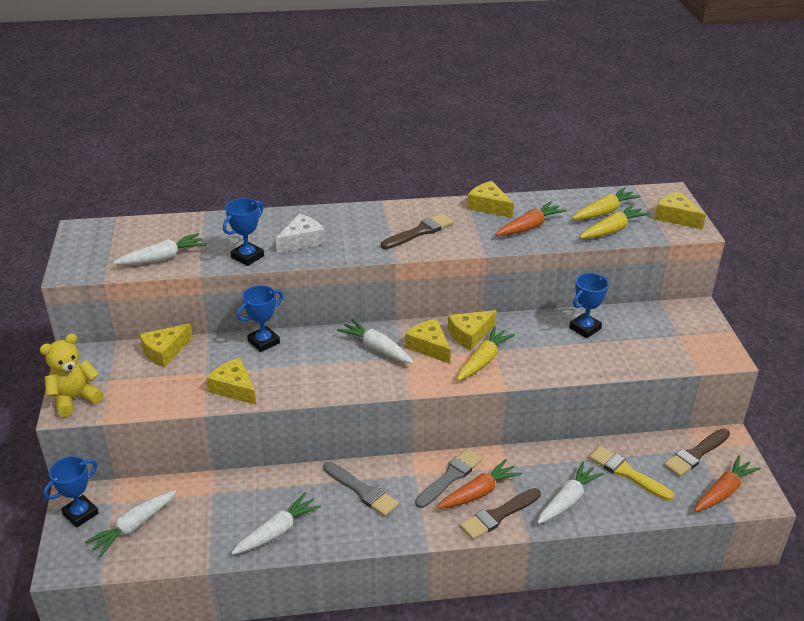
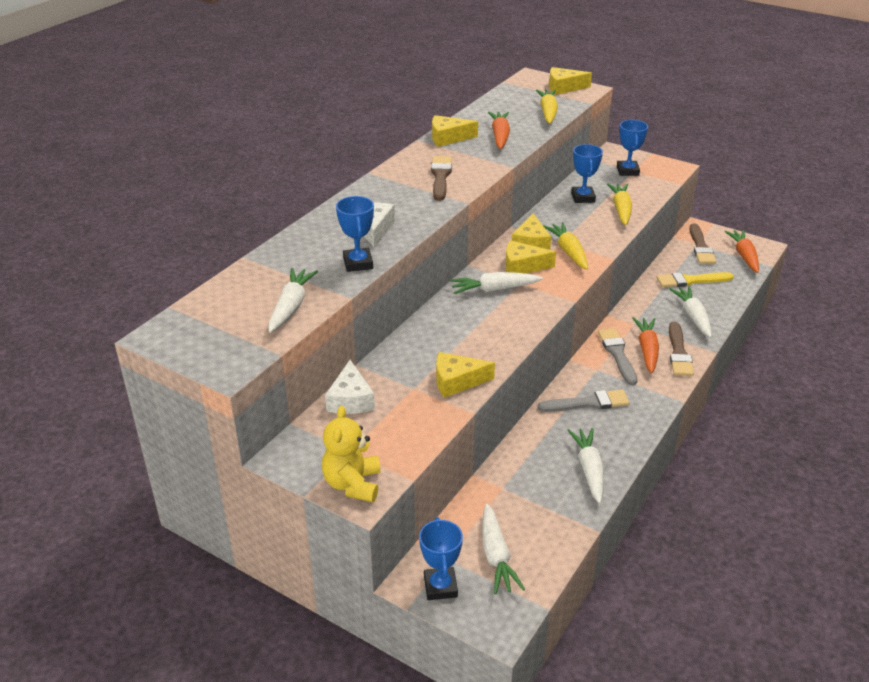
camera: 50 degrees left, 0 degrees up
yellow cheese [140,324,193,367] -> white cheese [325,360,375,414]
blue trophy [237,285,283,352] -> blue trophy moved to [617,120,648,176]
yellow carrot [572,187,641,220] -> yellow carrot moved to [607,183,632,225]

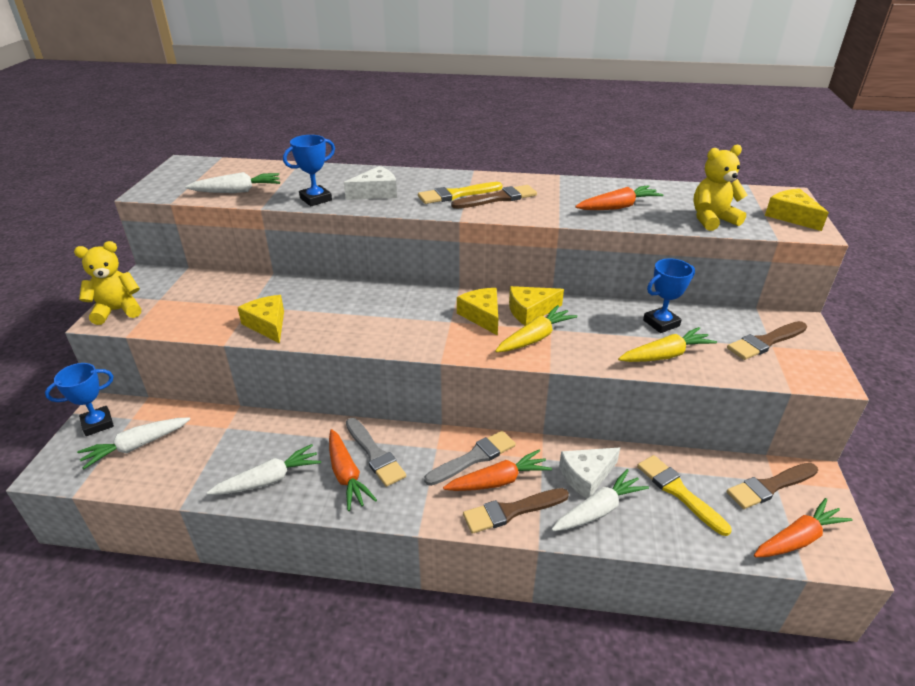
camera: 65 degrees right, 0 degrees up
white cheese [325,360,375,414] -> white cheese moved to [559,447,620,498]
yellow cheese [432,115,478,147] -> none
white carrot [450,272,543,294] -> none
yellow carrot [536,90,558,124] -> yellow teddy bear [693,145,748,231]
blue trophy [617,120,648,176] -> brown brush [727,321,807,360]
none -> orange carrot [329,429,377,511]
none -> yellow brush [418,182,502,204]

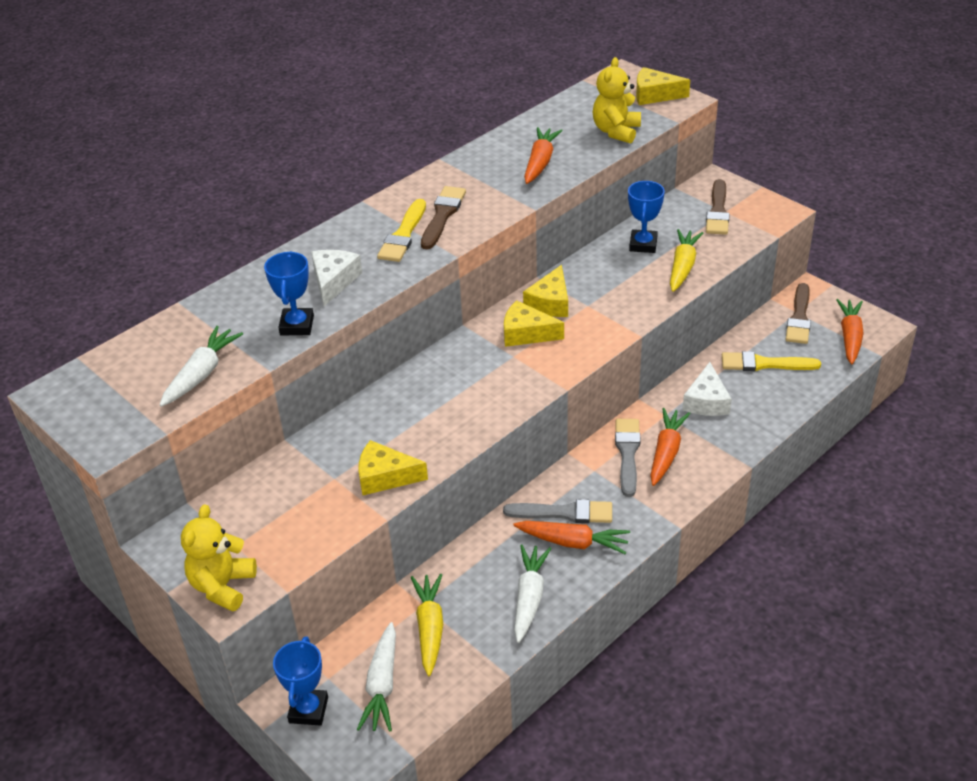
camera: 50 degrees left, 5 degrees up
brown brush [463,488,569,534] -> none
yellow carrot [495,305,578,352] -> yellow carrot moved to [411,574,443,676]
white carrot [552,469,649,531] -> none

